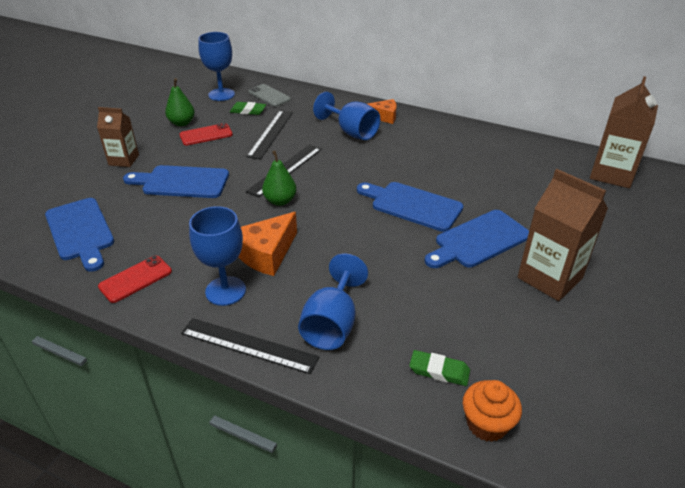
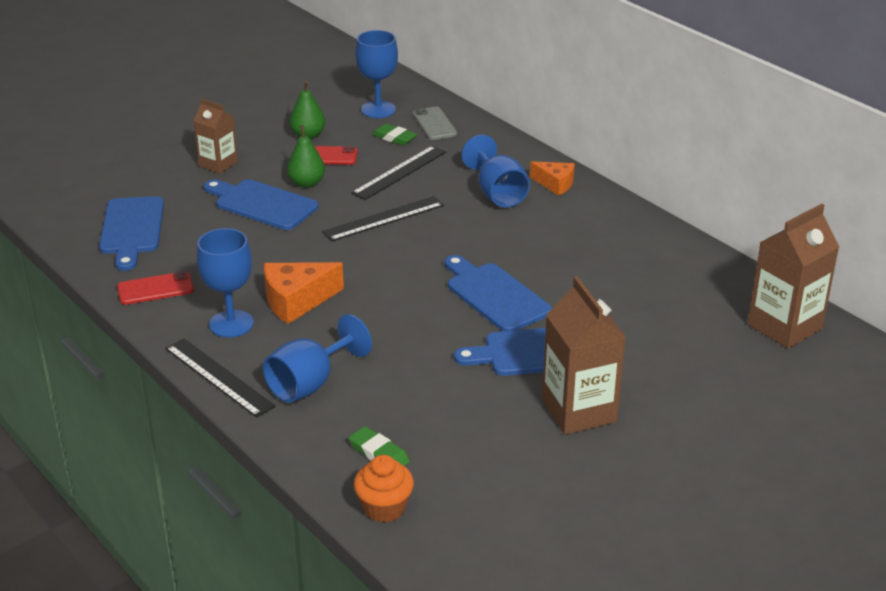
camera: 25 degrees right, 5 degrees down
green pear [262,151,296,206] -> green pear moved to [287,125,325,188]

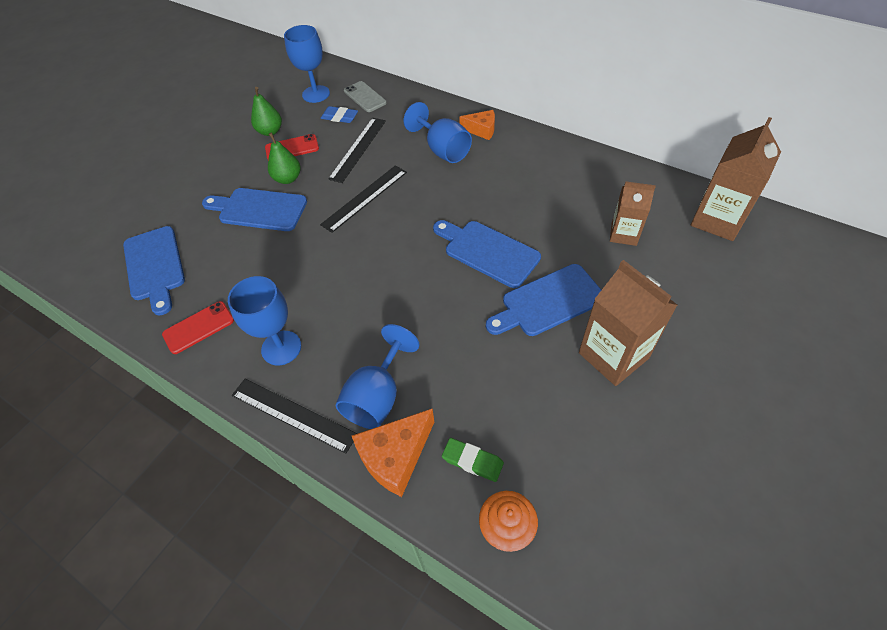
camera: 15 degrees left, 20 degrees up
brown carton [194,98,238,174] -> brown carton moved to [610,181,656,246]
orange cheese [264,262,344,324] -> orange cheese moved to [352,408,434,497]
green eraser [372,123,418,146] -> blue eraser [320,106,358,123]

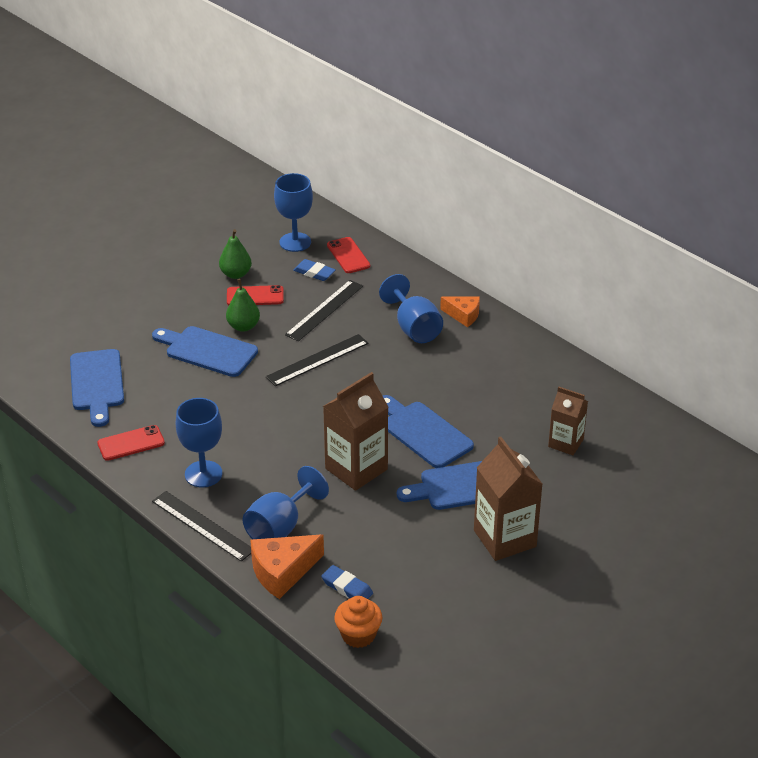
camera: 10 degrees right, 15 degrees down
grey phone [344,81,387,112] -> red phone [327,237,370,273]
green eraser [442,438,504,482] -> blue eraser [321,565,373,599]
brown carton [691,117,781,241] -> brown carton moved to [323,372,388,491]

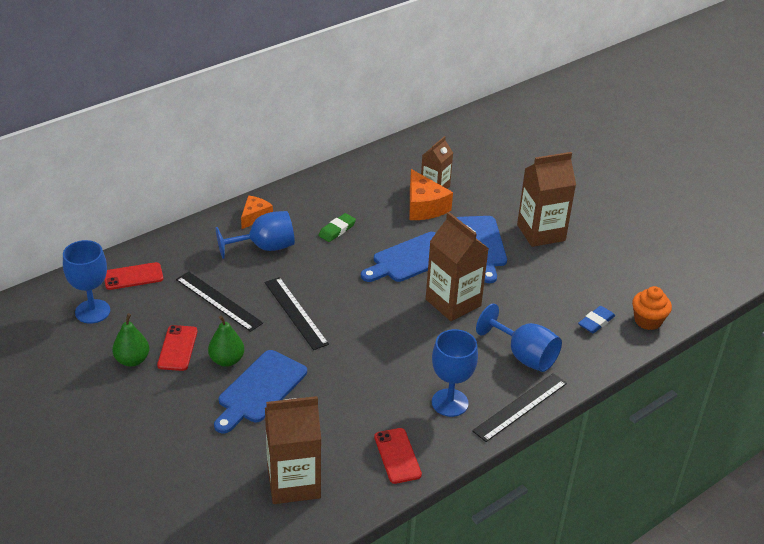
camera: 85 degrees left, 0 degrees up
blue cutting board [70,349,124,427] -> brown carton [265,396,321,504]
orange cheese [250,534,324,599] -> orange cheese moved to [410,169,453,220]
blue eraser [293,259,336,281] -> none
none -> green eraser [318,213,356,242]

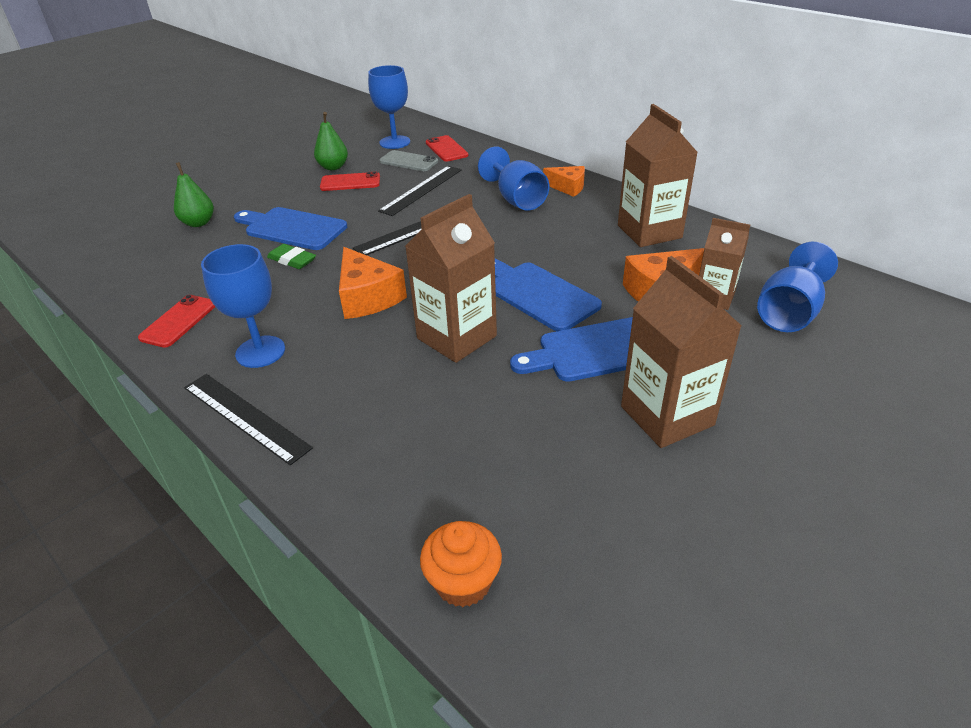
camera: 85 degrees right, 0 degrees up
green pear [208,315,244,367] -> green pear moved to [174,162,214,227]
brown carton [265,396,321,504] -> brown carton moved to [618,104,698,247]
green eraser [318,213,356,242] -> green eraser moved to [267,244,316,269]
red phone [374,428,422,484] -> red phone turned 45 degrees counterclockwise [138,295,215,348]
blue goblet [476,304,562,372] -> blue goblet moved to [757,242,838,332]
blue eraser [578,306,615,333] -> none
none -> orange cheese [339,247,407,319]
none -> grey phone [380,150,438,171]

